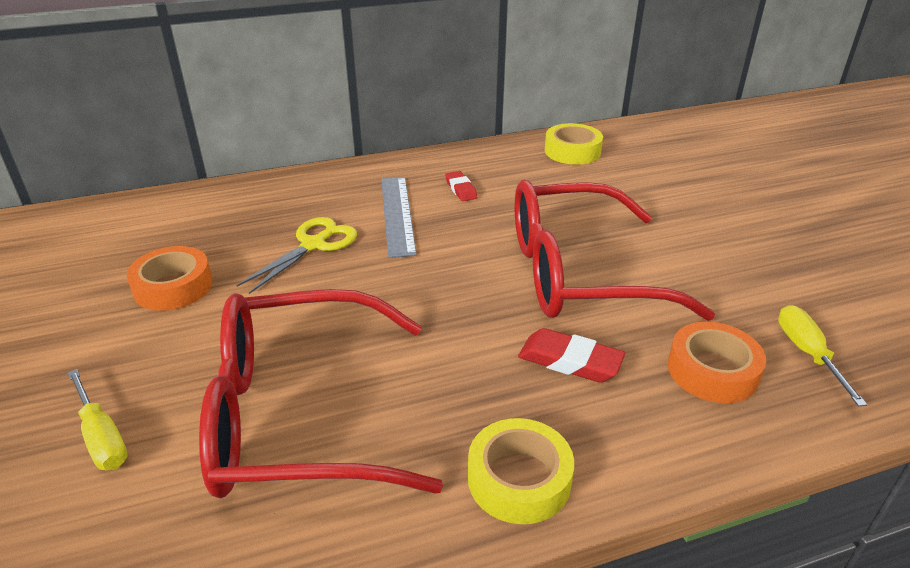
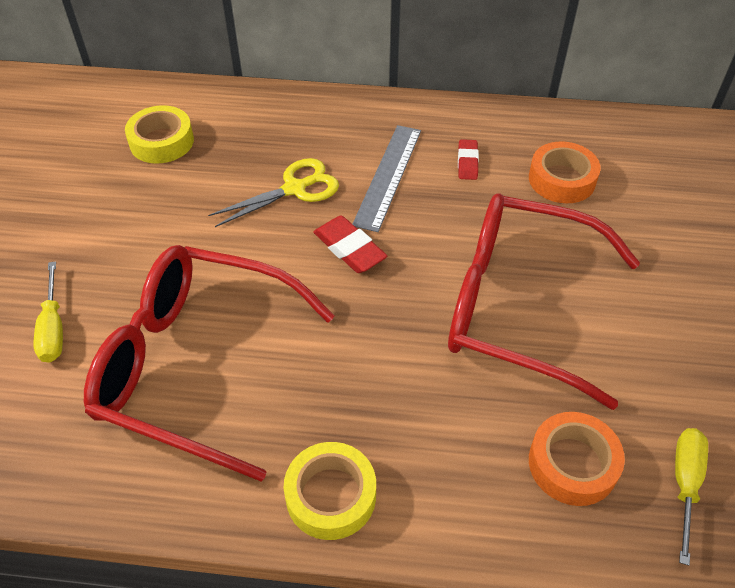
camera: 25 degrees right, 15 degrees up
orange tape [127,246,212,311] -> orange tape moved to [529,141,601,203]
red eraser [518,328,625,383] -> red eraser moved to [313,216,387,273]
yellow tape [545,123,603,165] -> yellow tape moved to [125,105,194,164]

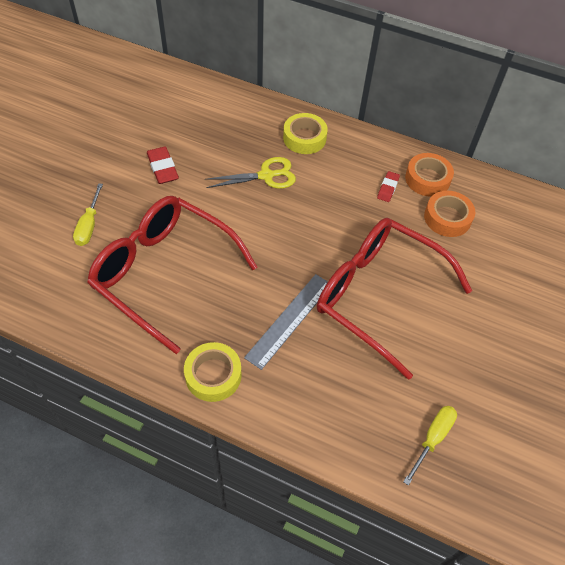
camera: 15 degrees right, 5 degrees up
yellow tape [125,105,194,164] -> yellow tape moved to [283,113,328,154]
red eraser [313,216,387,273] -> red eraser moved to [147,147,179,184]
grey ruler [353,125,421,232] -> grey ruler moved to [244,274,328,370]
orange tape [529,412,625,506] -> orange tape moved to [405,153,454,197]

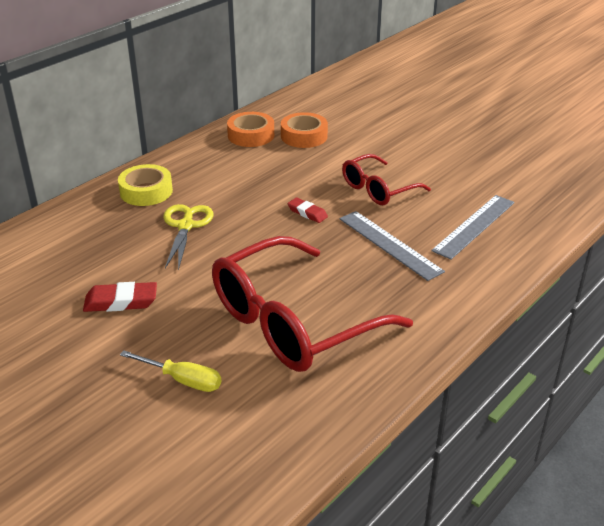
camera: 70 degrees left, 20 degrees down
yellow tape [184,342,242,402] -> none
red glasses [317,218,472,380] -> red glasses [342,154,431,205], size x0.55
red eraser [377,171,400,202] -> red eraser moved to [288,197,328,223]
yellow screwdriver [403,406,457,486] -> none
none -> grey ruler [431,195,515,259]

